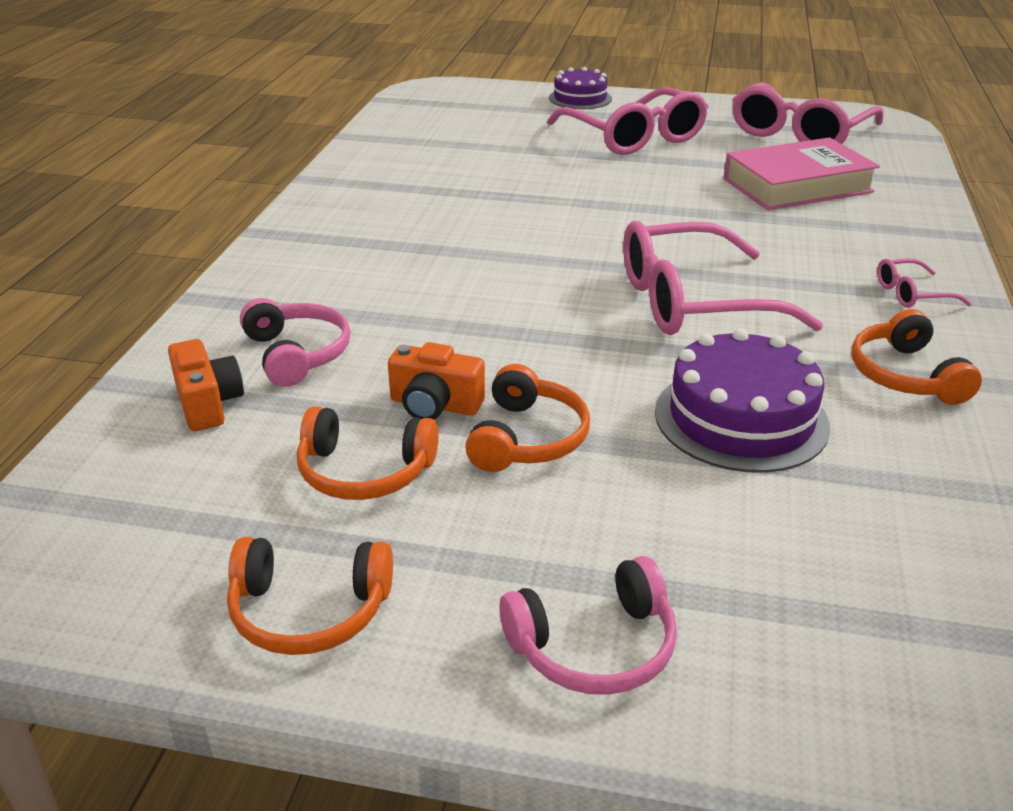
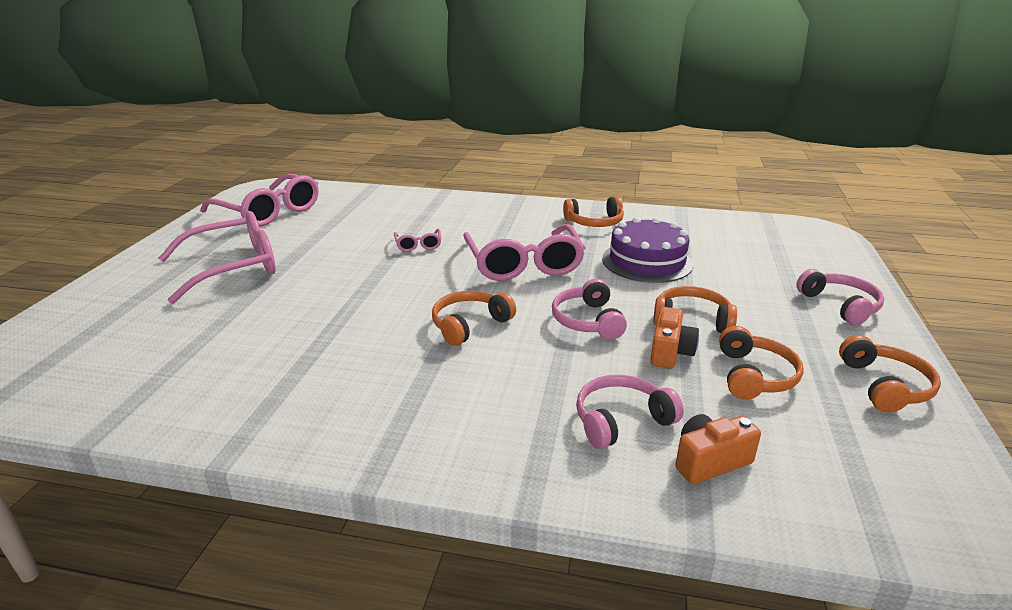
camera: 90 degrees left, 5 degrees down
purple cake [549,67,612,109] -> none
pink book [724,137,880,210] -> none
pink glasses [877,258,972,308] -> pink glasses moved to [394,229,442,252]
none -> orange headphones [432,291,516,346]
none -> pink headphones [552,279,627,339]

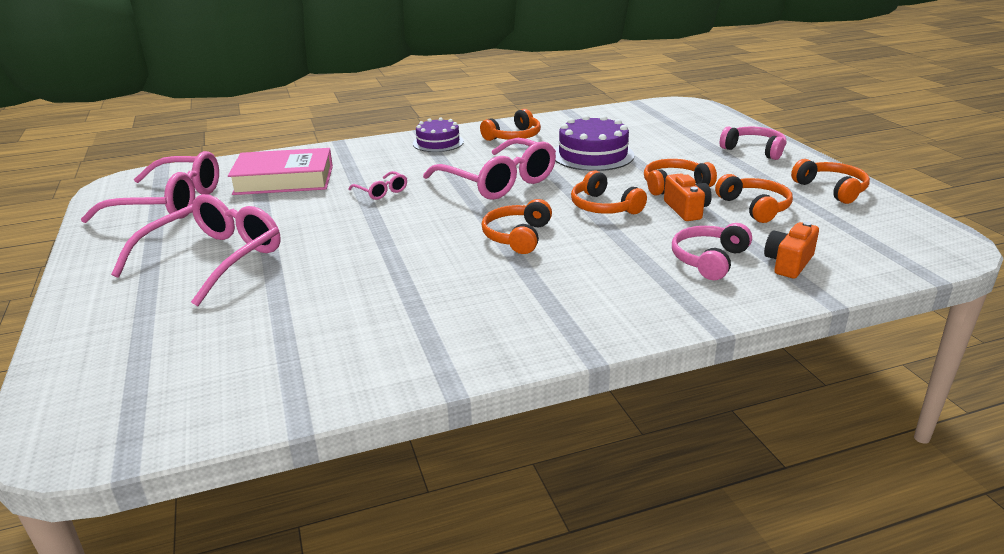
camera: 30 degrees left, 0 degrees up
pink headphones [552,279,627,339] -> orange headphones [571,170,647,214]
none -> pink book [228,148,333,195]
none -> purple cake [413,118,464,152]

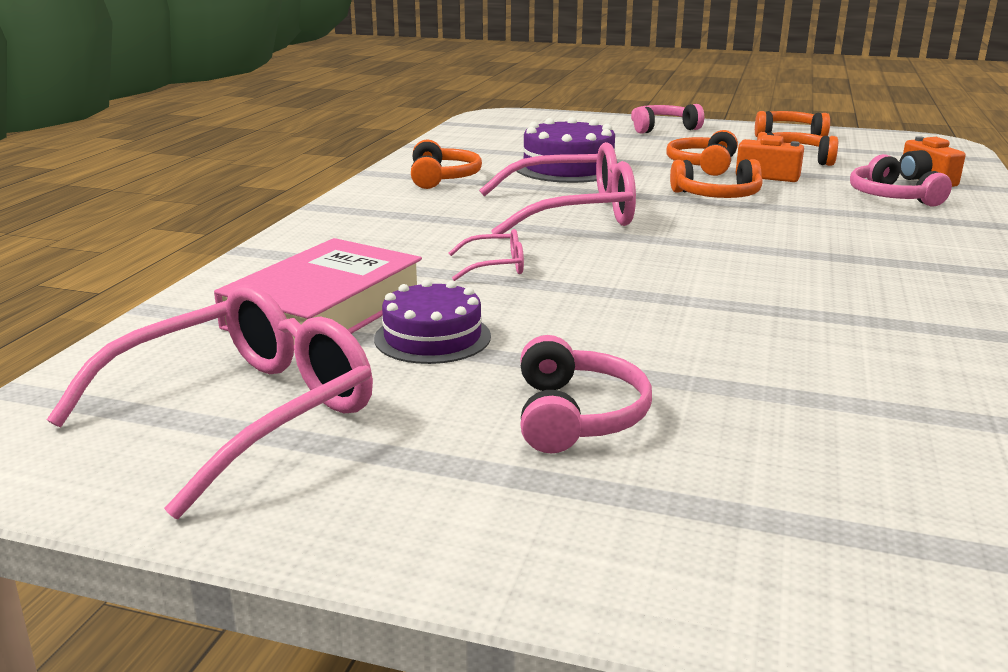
camera: 55 degrees left, 5 degrees down
pink glasses [111,194,281,306] -> pink headphones [521,335,652,453]
purple cake [413,118,464,152] -> purple cake moved to [374,280,491,364]
orange headphones [481,199,552,254] -> none

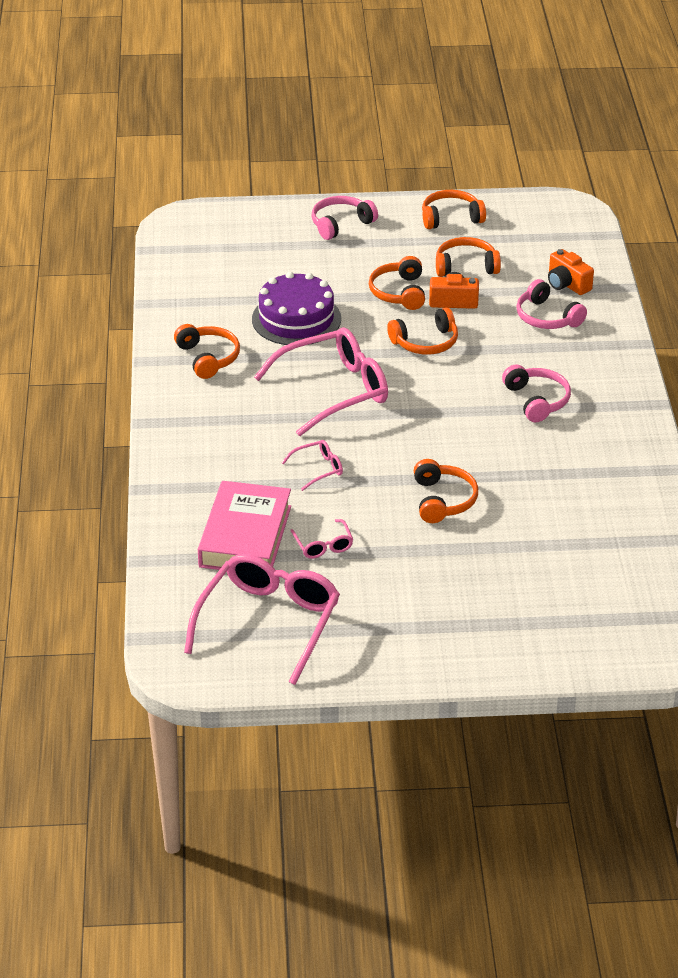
camera: 20 degrees left, 15 degrees up
purple cake [374,280,491,364] -> pink glasses [290,519,353,559]
pink headphones [521,335,652,453] -> pink headphones moved to [502,364,571,422]
none -> orange headphones [414,459,478,523]

